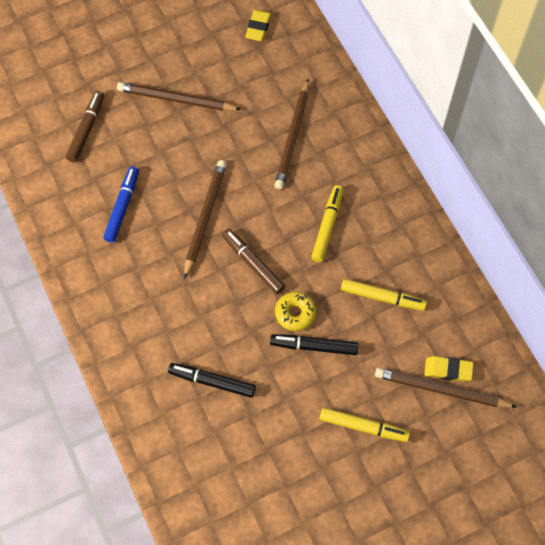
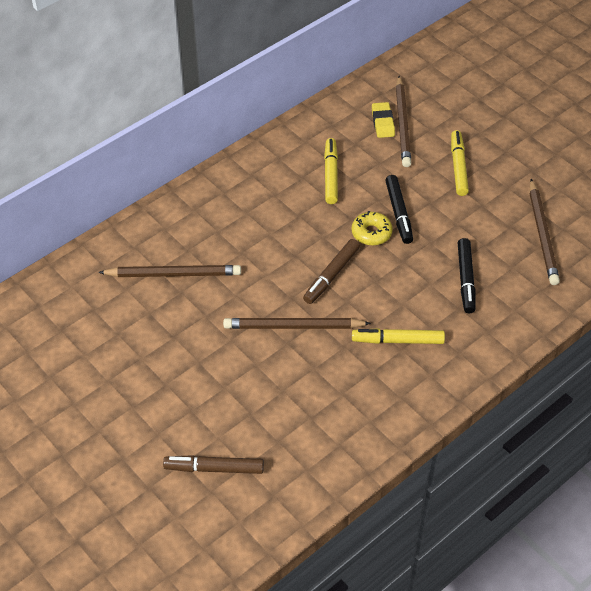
camera: 105 degrees left, 15 degrees down
blue marker [103,166,139,243] -> none
brown pencil [117,82,242,111] -> brown pencil moved to [530,179,560,285]
yellow eraser [245,10,271,41] -> none
yellow marker [311,185,343,262] -> yellow marker moved to [352,328,445,344]

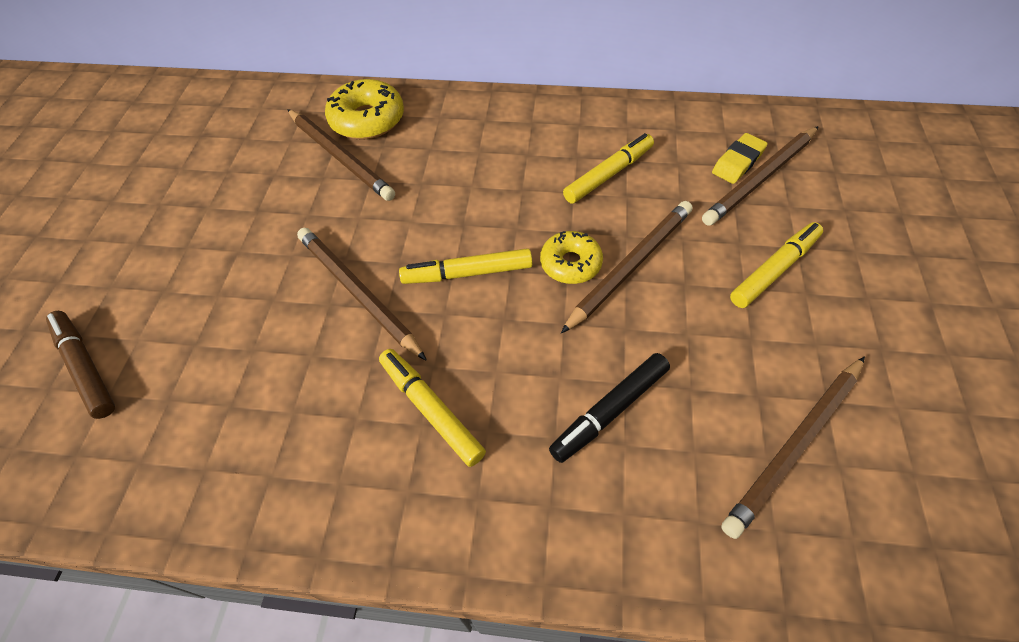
camera: 50 degrees right, 5 degrees up
brown marker [303,239,360,304] -> yellow marker [399,248,533,284]
black marker [385,175,413,244] -> brown pencil [561,201,693,333]
none -> yellow donut [325,79,404,140]

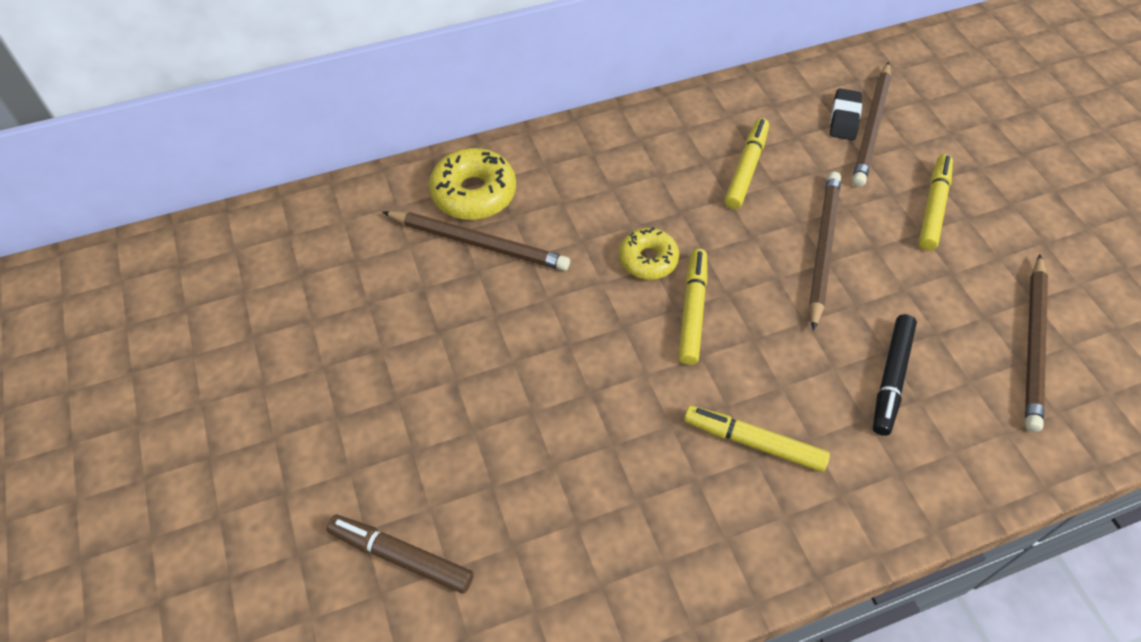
camera: 30 degrees left, 0 degrees up
brown pencil [297,228,427,361] -> none
yellow marker [399,248,533,284] -> yellow marker turned 135 degrees clockwise [678,249,707,365]
yellow donut [540,231,603,284] -> yellow donut moved to [619,227,679,280]
yellow eraser [712,133,768,184] -> black eraser [830,88,862,141]

